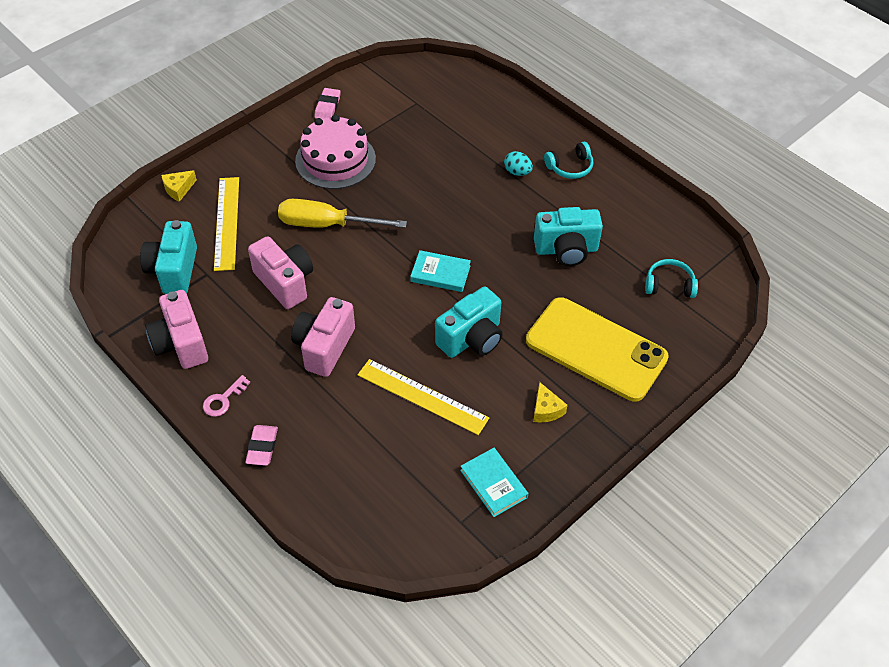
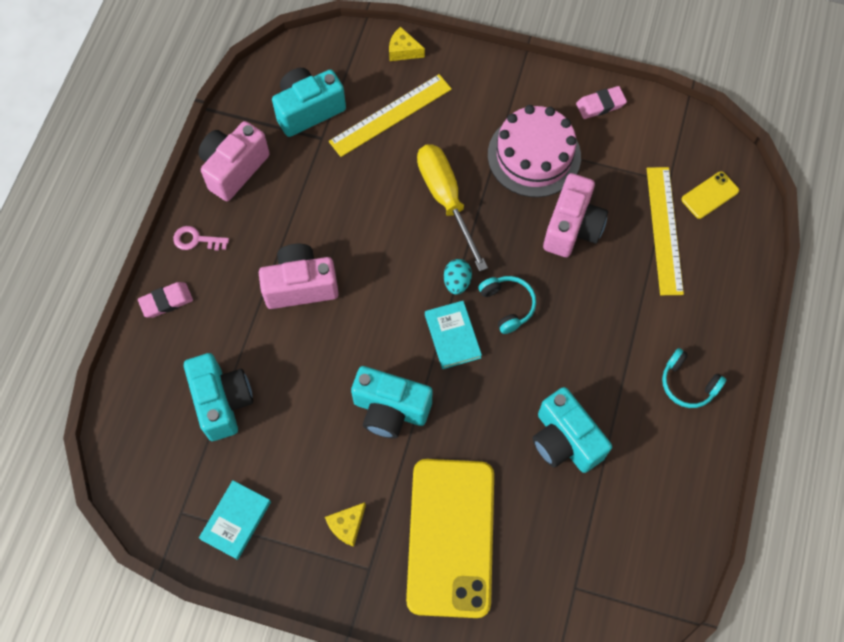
camera: 60 degrees right, 15 degrees up
pink camera [248,236,313,309] -> pink camera moved to [543,173,608,257]
yellow ruler [358,359,489,435] -> yellow ruler moved to [646,167,684,295]
turquoise egg [504,151,533,176] -> turquoise egg moved to [444,259,472,295]
turquoise headphones [645,259,698,298] -> turquoise headphones moved to [478,276,536,334]
none -> turquoise camera [184,353,253,441]
none -> yellow phone [681,171,739,219]

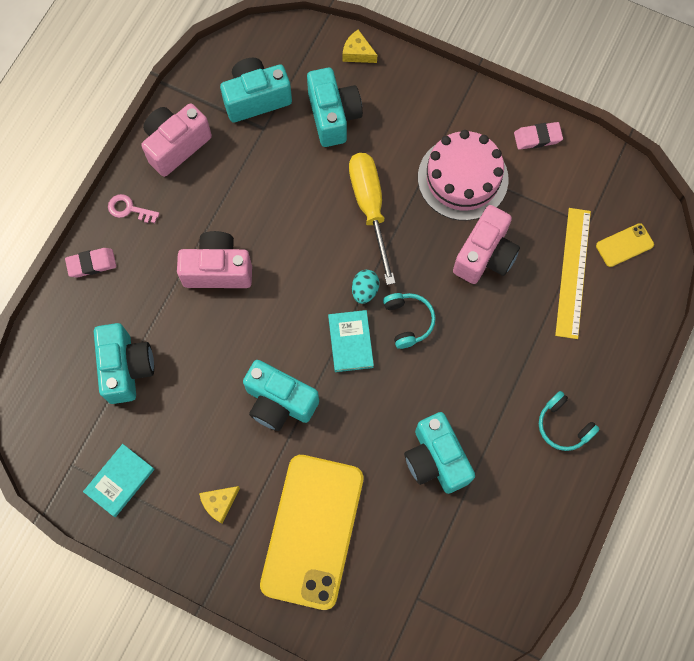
camera: 10 degrees right, 5 degrees up
yellow ruler [329,74,452,157] -> turquoise camera [307,68,363,147]

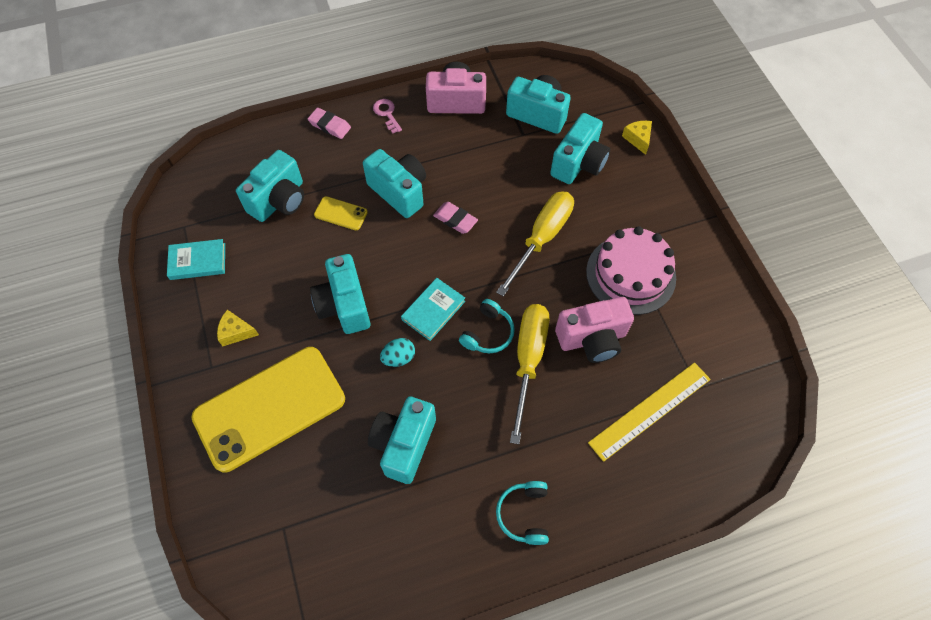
camera: 45 degrees right, 10 degrees down
pink camera [177,231,252,288] -> turquoise camera [363,149,426,218]
turquoise egg [352,270,379,304] -> turquoise egg moved to [380,338,415,367]
pink eraser [514,122,563,150] -> pink eraser moved to [433,202,478,234]
yellow phone [596,223,654,267] -> yellow phone moved to [314,196,368,230]
none -> yellow screwdriver [510,304,550,444]

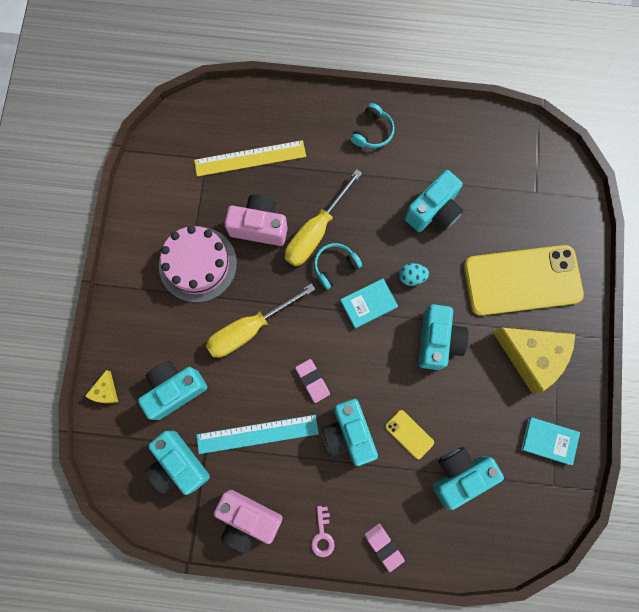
camera: 155 degrees left, 15 degrees up
yellow cheese [217,310,259,346] -> yellow cheese [493,327,575,394], size x2.25
none -> turquoise ruler [196,415,319,454]

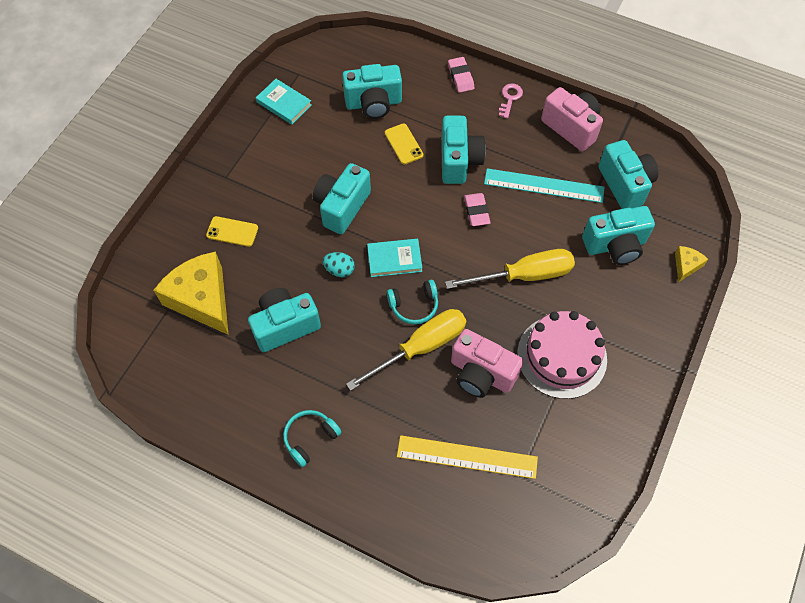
camera: 160 degrees left, 15 degrees down
yellow phone [464,245,584,316] -> yellow phone [206,216,258,247], size x0.40
yellow cheese [493,327,575,394] -> yellow cheese moved to [153,252,229,335]

